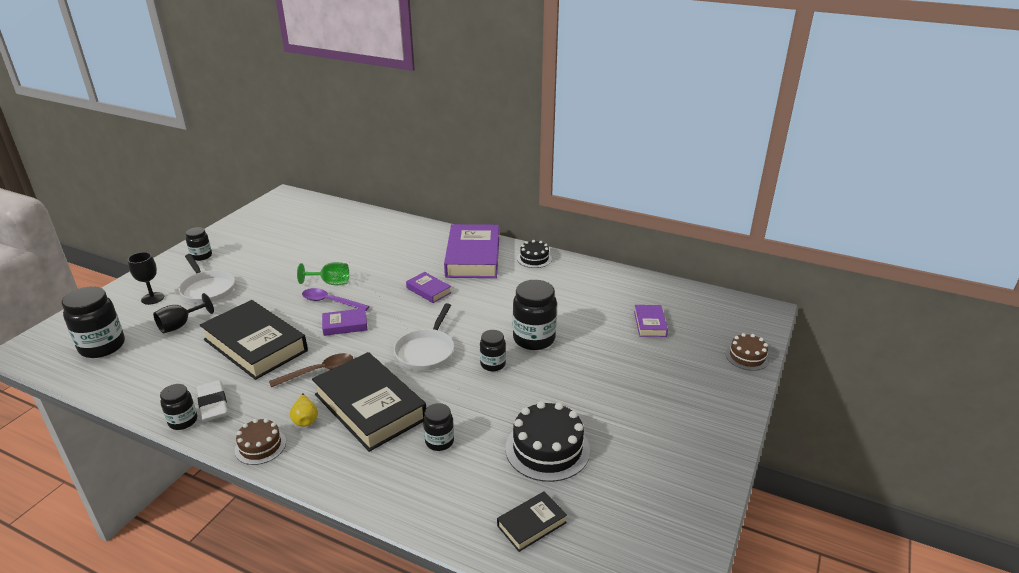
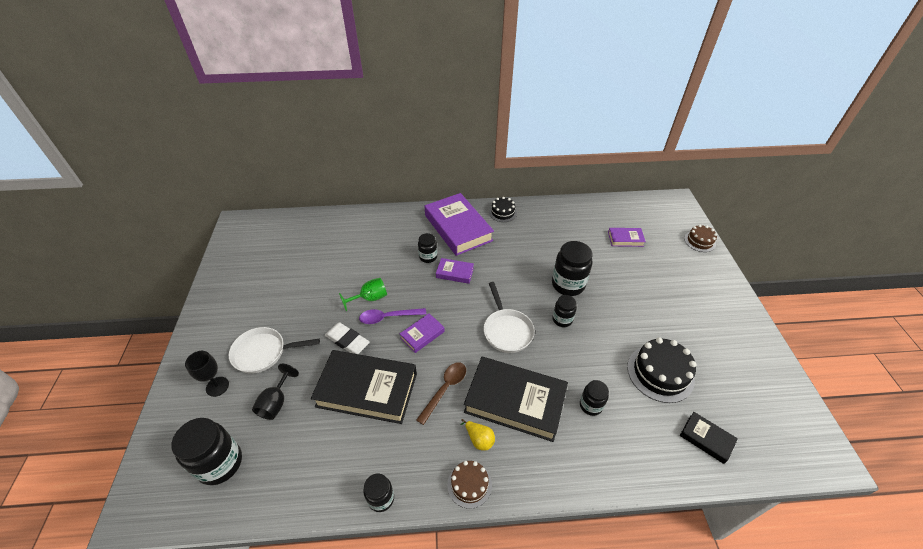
camera: 30 degrees left, 15 degrees up
white pan [179,254,235,304] -> white pan turned 150 degrees clockwise [229,327,320,373]
black jar [186,227,212,261] -> black jar moved to [418,233,437,263]
white eraser [197,380,228,422] -> white eraser moved to [325,322,370,354]
black book [497,491,567,552] -> black book turned 75 degrees counterclockwise [680,412,738,464]
purple book [634,305,668,337] -> purple book turned 60 degrees counterclockwise [608,228,646,247]

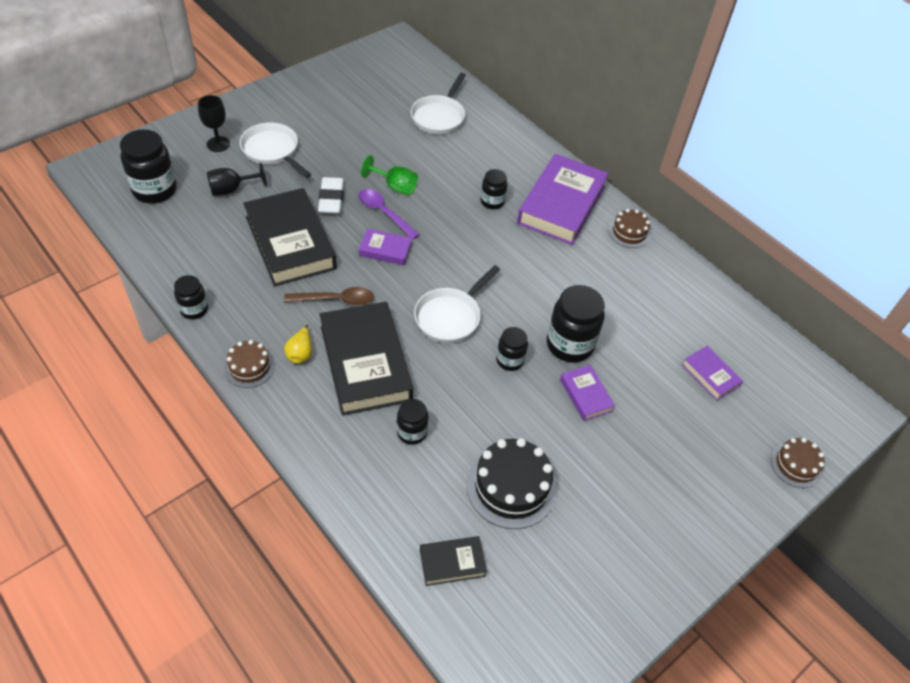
camera: 50 degrees right, 5 degrees up
purple book [436,258,474,284] -> purple book moved to [560,365,615,421]
black cake [489,197,517,222] -> brown cake [609,209,651,248]
black book [680,412,738,464] -> black book turned 75 degrees clockwise [420,536,487,586]
none -> white pan [411,73,466,134]

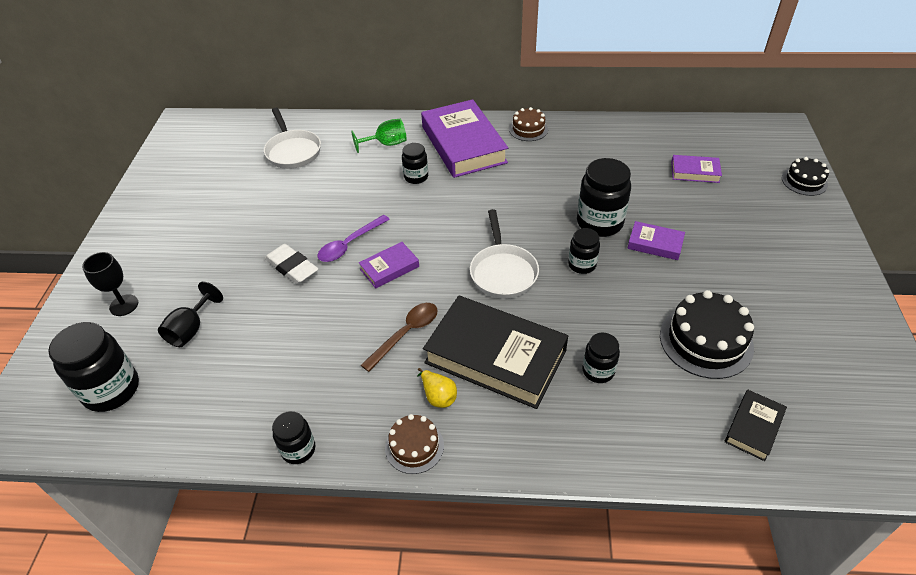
camera: 40 degrees left, 5 degrees down
white pan [240,123,312,178] -> none
black book [243,188,337,286] -> none
purple spoon [358,189,420,239] -> purple spoon turned 45 degrees counterclockwise [317,215,390,262]
green goblet [361,155,418,195] -> green goblet moved to [351,119,407,153]
brown cake [771,438,825,488] -> black cake [782,157,829,196]

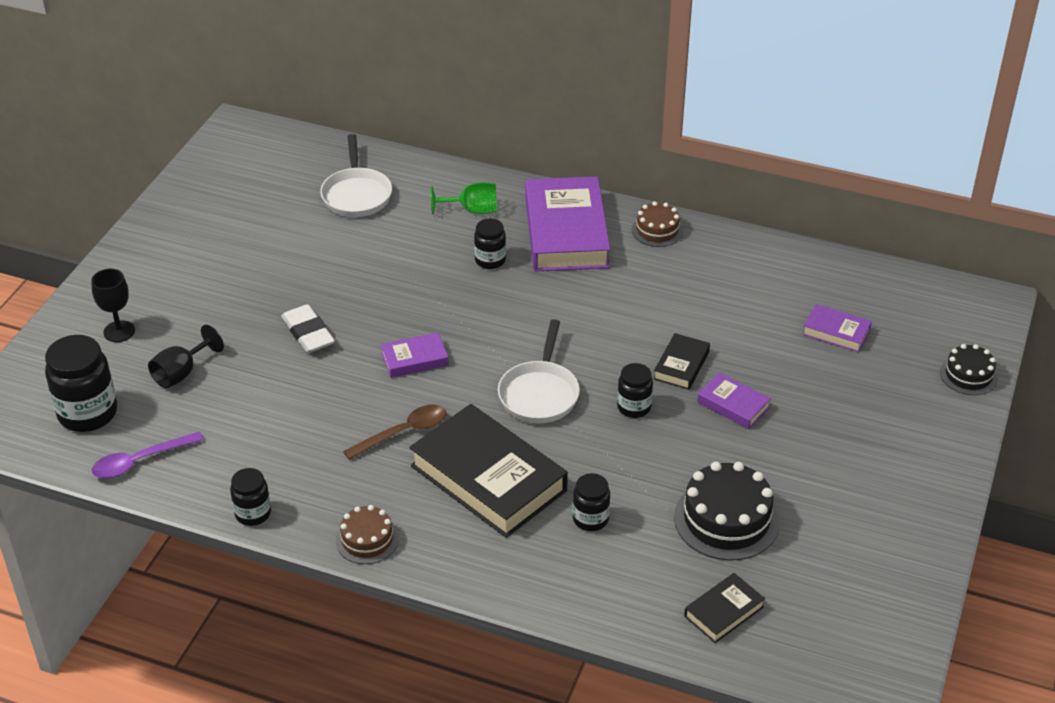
camera: 15 degrees right, 5 degrees down
purple spoon [317,215,390,262] -> purple spoon moved to [92,431,204,479]
yellow pear [417,368,457,408] -> none
black jar [577,158,631,237] -> black book [653,333,710,390]

